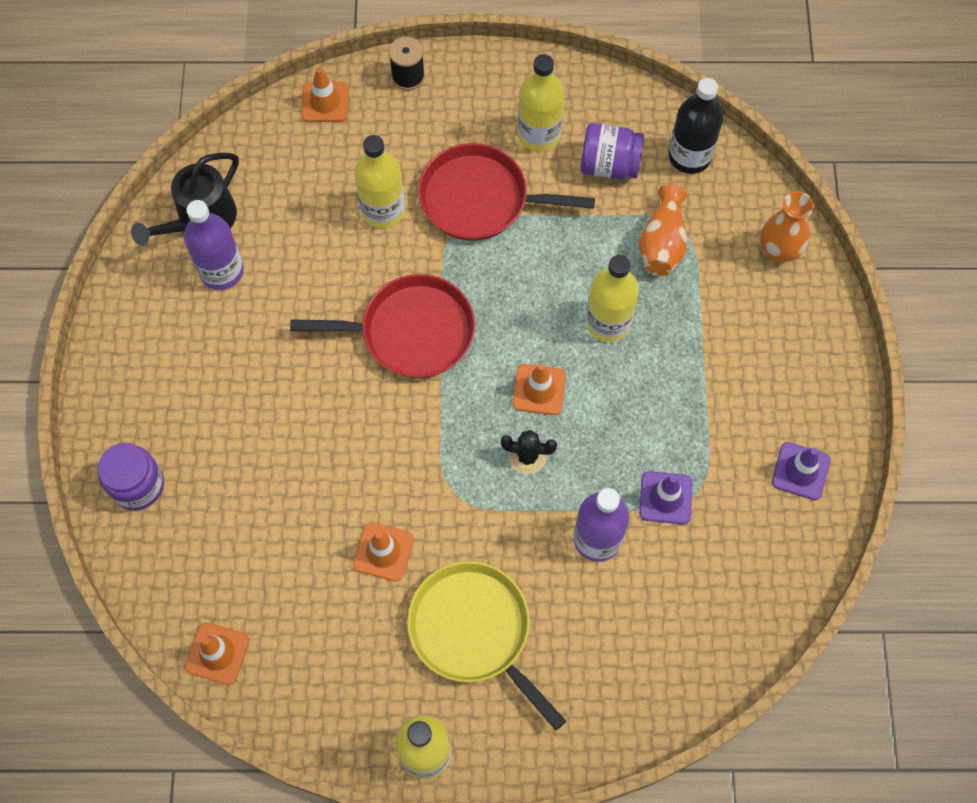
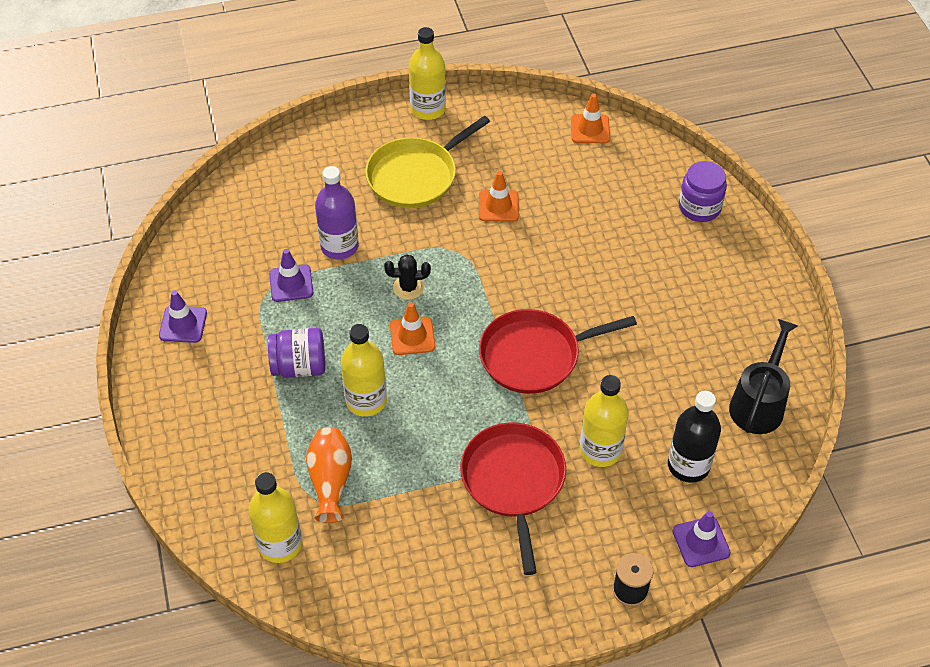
camera: 165 degrees right, 15 degrees down
purple bottle [184,200,244,290] -> none
orange traffic cone [302,67,349,122] -> purple traffic cone [673,511,731,567]
yellow pan [407,561,566,730] -> yellow pan turned 105 degrees clockwise [365,116,490,208]
red pan [418,143,595,241] -> red pan turned 90 degrees counterclockwise [460,422,566,575]
yellow bottle [518,54,564,151] -> yellow bottle moved to [248,472,302,563]
purple jar [581,123,644,180] -> purple jar moved to [268,328,325,378]
black bottle [669,78,723,174] -> black bottle moved to [668,391,721,483]
orange vase [760,191,814,262] -> none

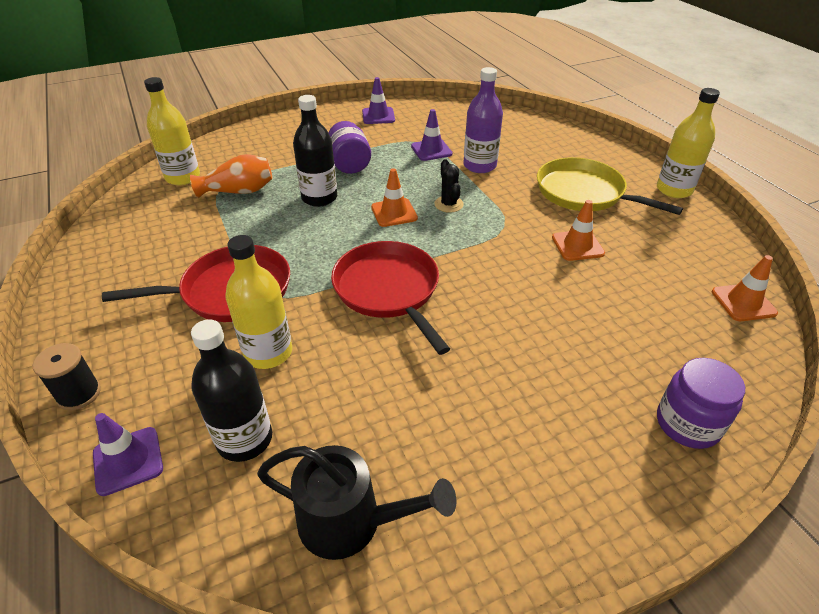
camera: 80 degrees right, 10 degrees down
yellow bottle [341,324,387,417] -> black bottle [293,95,337,207]

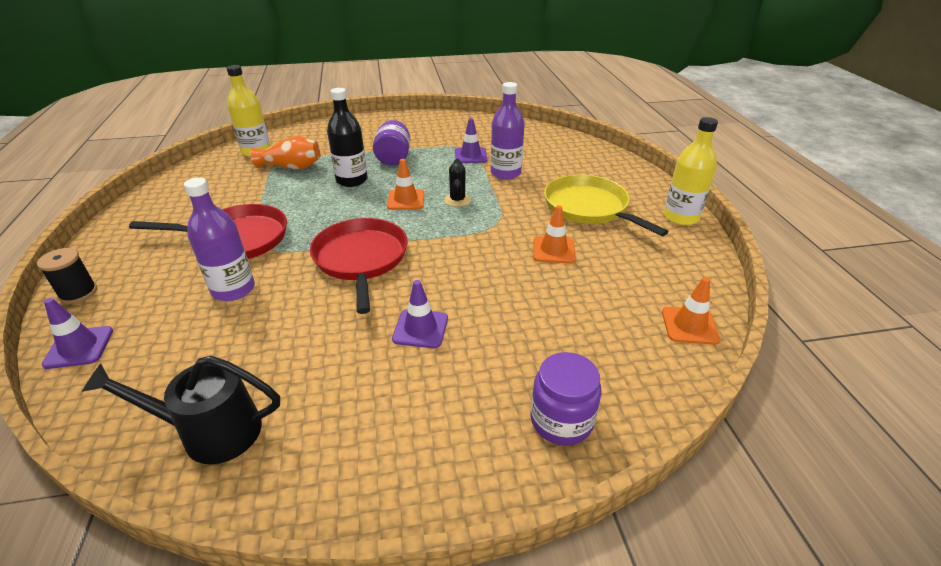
camera: 15 degrees right, 5 degrees down
black bottle [191,319,272,462] -> none
yellow bottle [225,235,292,369] -> purple bottle [184,177,255,301]
black watering can [257,445,456,560] -> black watering can turned 150 degrees clockwise [82,356,280,464]
purple traffic cone [362,77,395,124] -> purple traffic cone moved to [392,280,448,348]

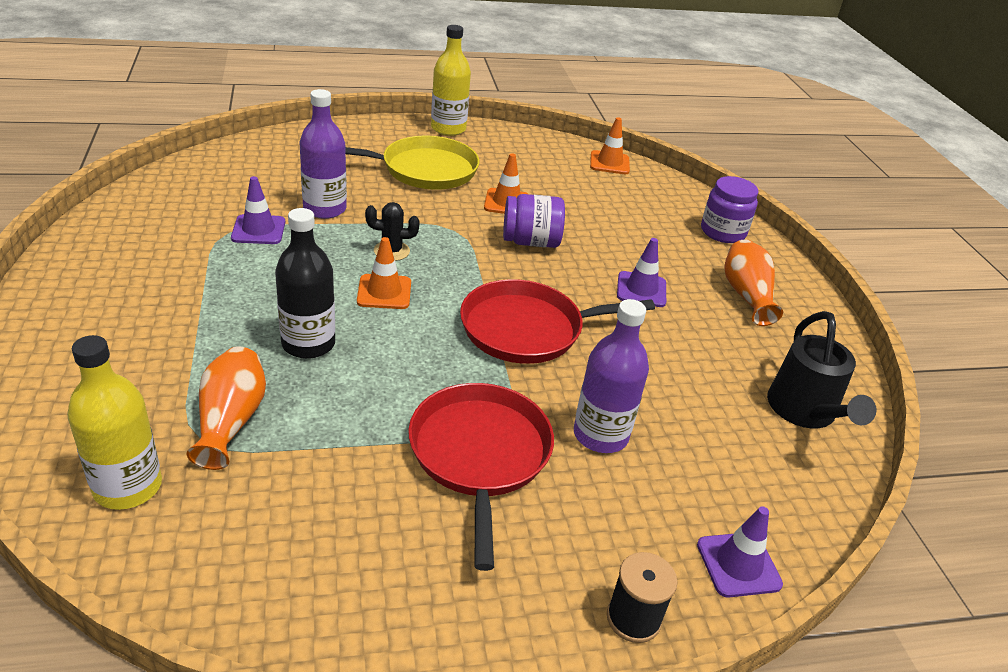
camera: 95 degrees left, 0 degrees up
purple jar [373,120,410,165] -> purple jar moved to [503,194,565,248]
yellow pan [544,175,669,236] -> yellow pan turned 150 degrees counterclockwise [345,136,479,190]
none -> orange vase [724,239,783,326]

